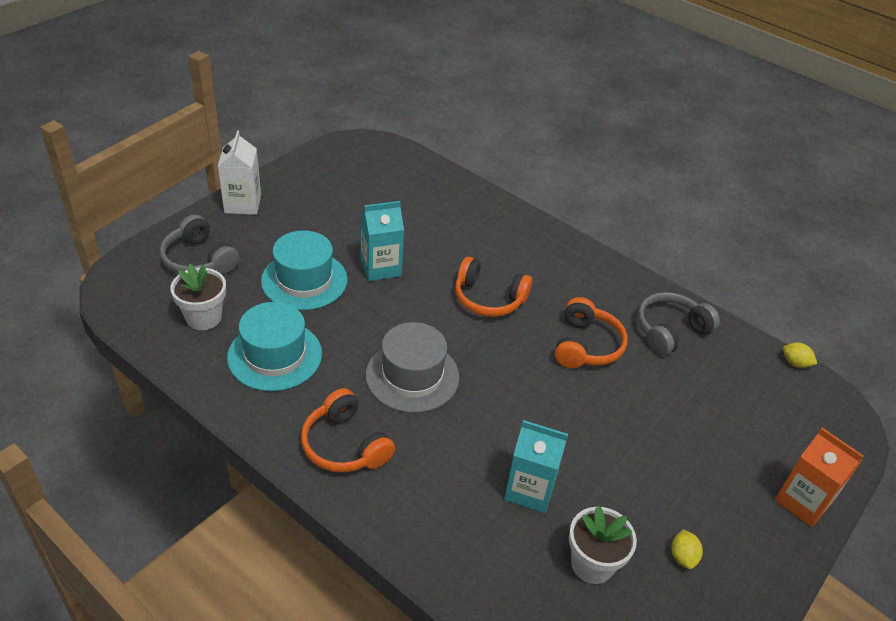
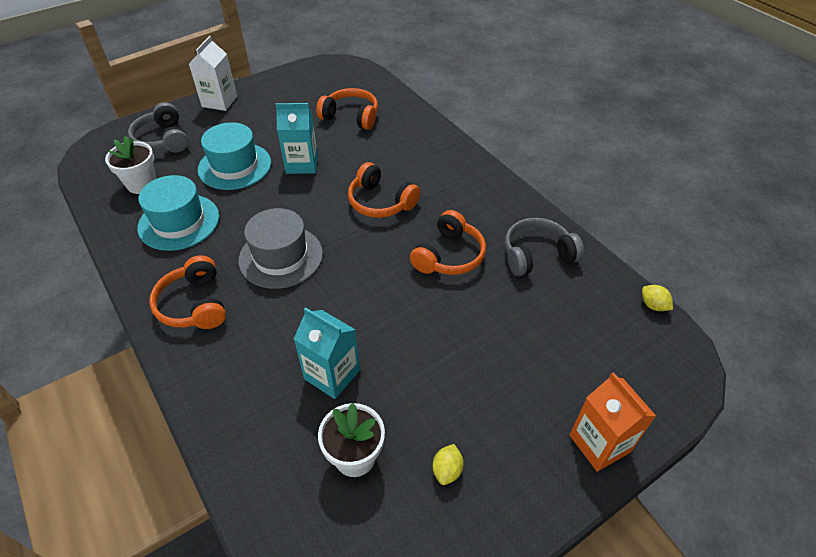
camera: 20 degrees right, 5 degrees up
none -> orange headphones [316,88,378,130]

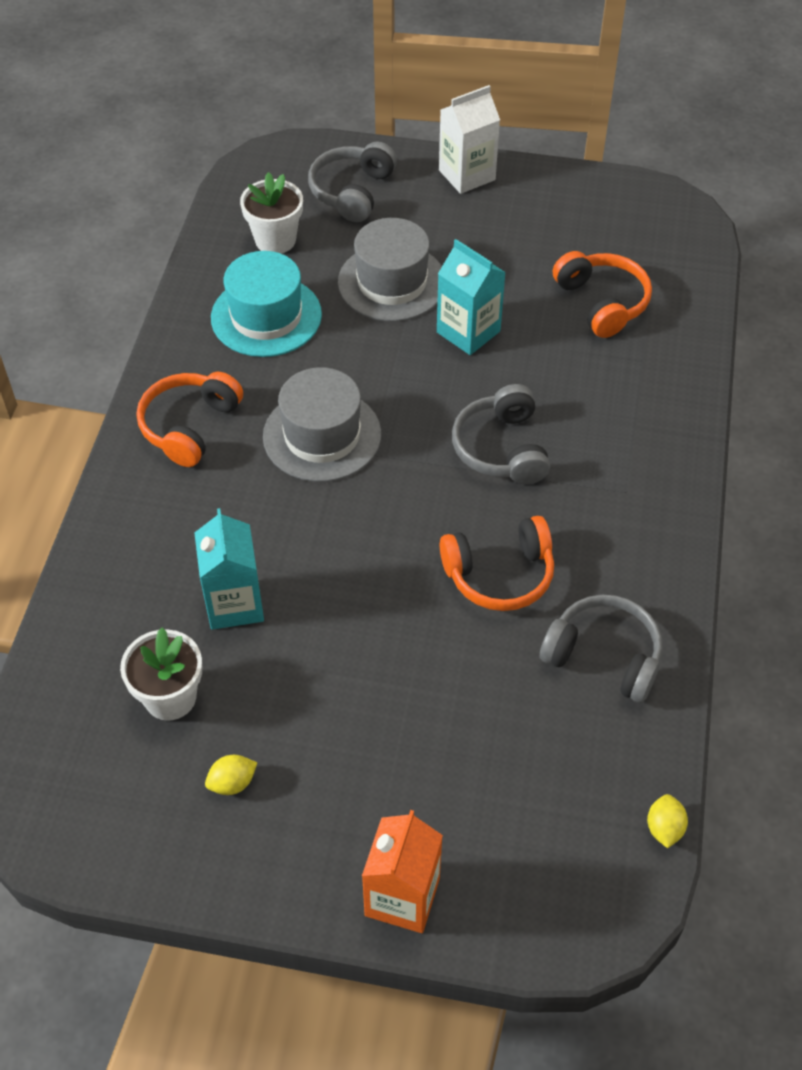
camera: 45 degrees right, 5 degrees up
turquoise hat [198,122,271,190] -> grey hat [338,218,442,322]
orange headphones [348,162,420,218] -> grey headphones [452,384,550,484]

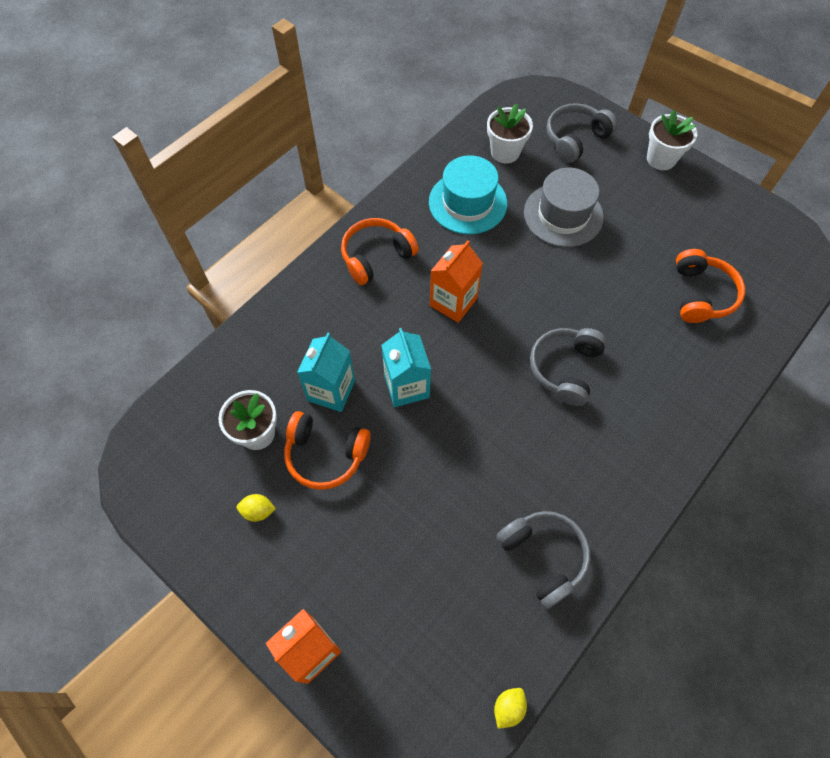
camera: 30 degrees right, 10 degrees up
grey hat [263,367,381,482] -> orange carton [430,240,483,323]
turquoise carton [437,239,506,355] -> turquoise carton moved to [381,328,431,407]
white carton [439,85,500,194] -> white flower pot [647,109,697,170]
orange headphones [440,516,554,611] -> orange headphones moved to [284,411,371,490]

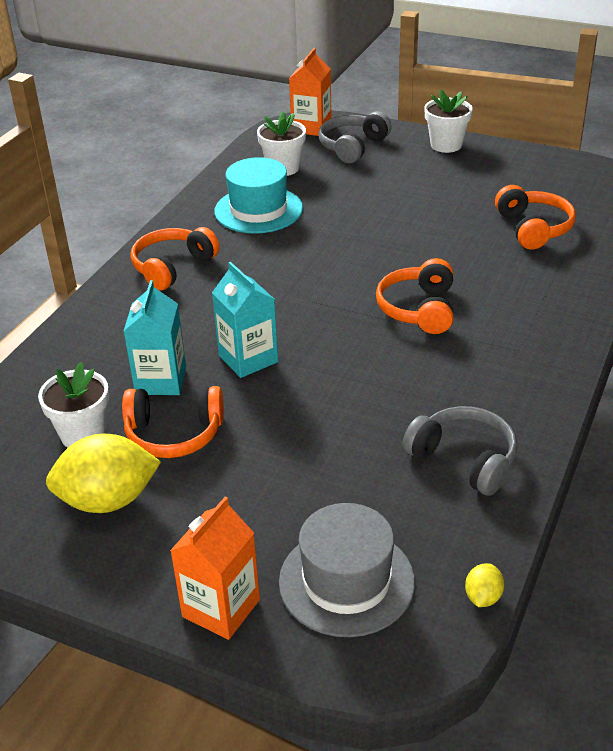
camera: 15 degrees left, 25 degrees down
yellow lemon [237,494,276,522] -> yellow lemon [46,434,161,513], size x2.27
orange carton [430,240,483,323] -> orange carton moved to [289,48,332,136]
grey hat [524,168,604,247] -> grey hat moved to [279,503,415,637]
grey headphones [530,328,607,406] -> orange headphones [376,258,453,334]

